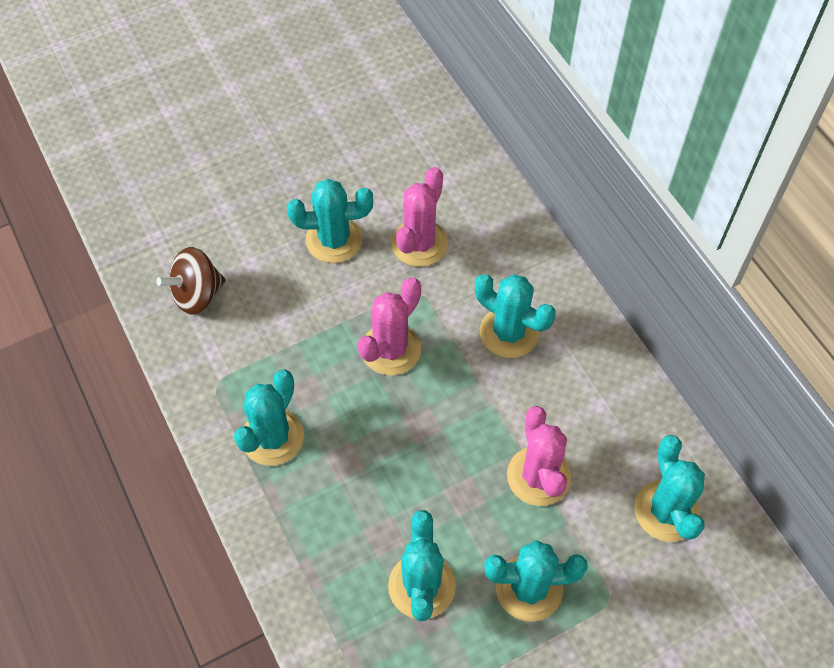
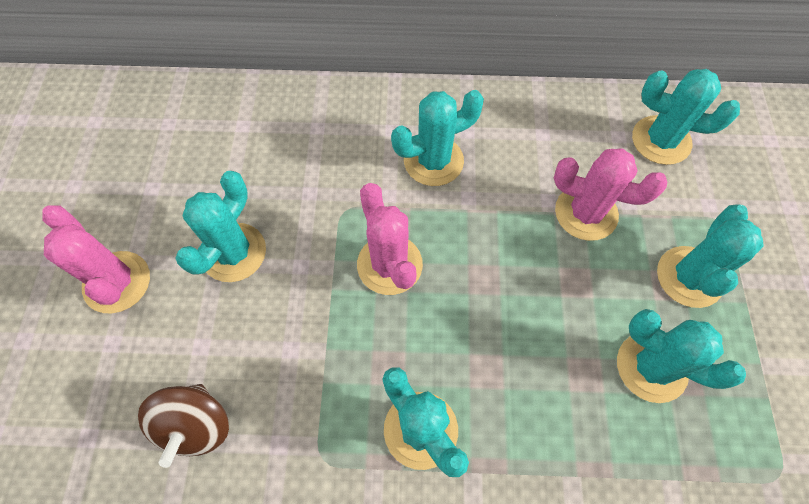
camera: 60 degrees left, 5 degrees up
pink cactus [391,167,448,267] -> pink cactus moved to [42,206,150,313]

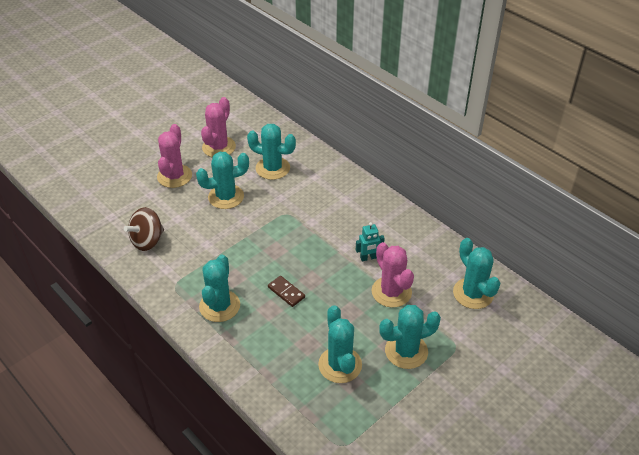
camera: 45 degrees right, 20 degrees down
pink cactus [357,183,423,295] -> pink cactus moved to [201,97,236,157]
turquoise cactus [391,90,484,186] -> turquoise cactus moved to [247,124,296,180]
none -> brown domino [268,276,305,307]
none -> turquoise robot [356,222,385,261]

